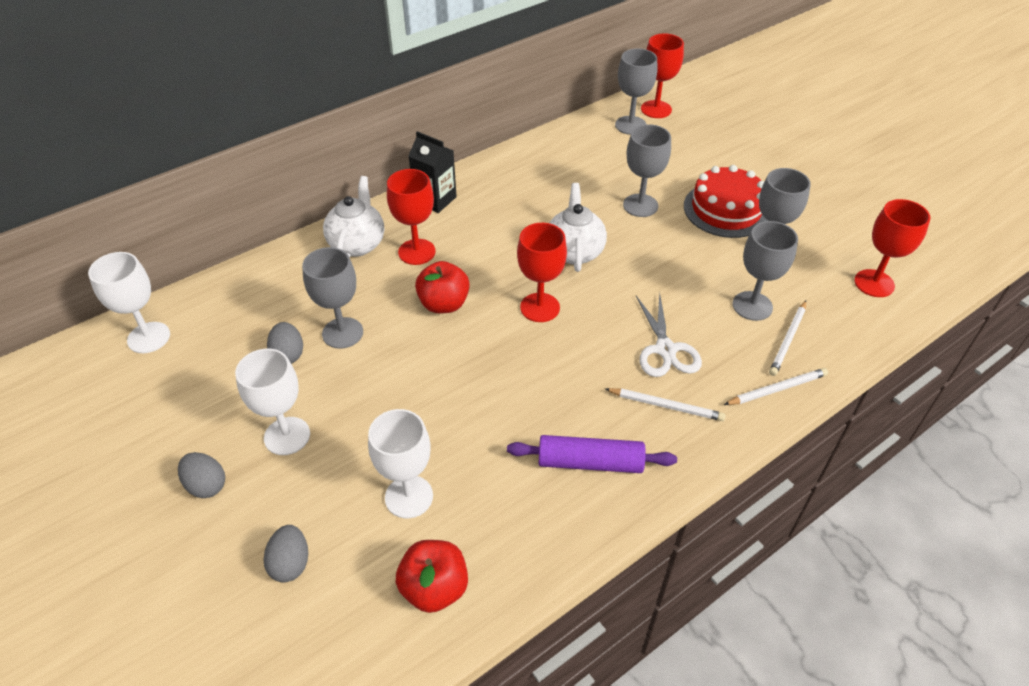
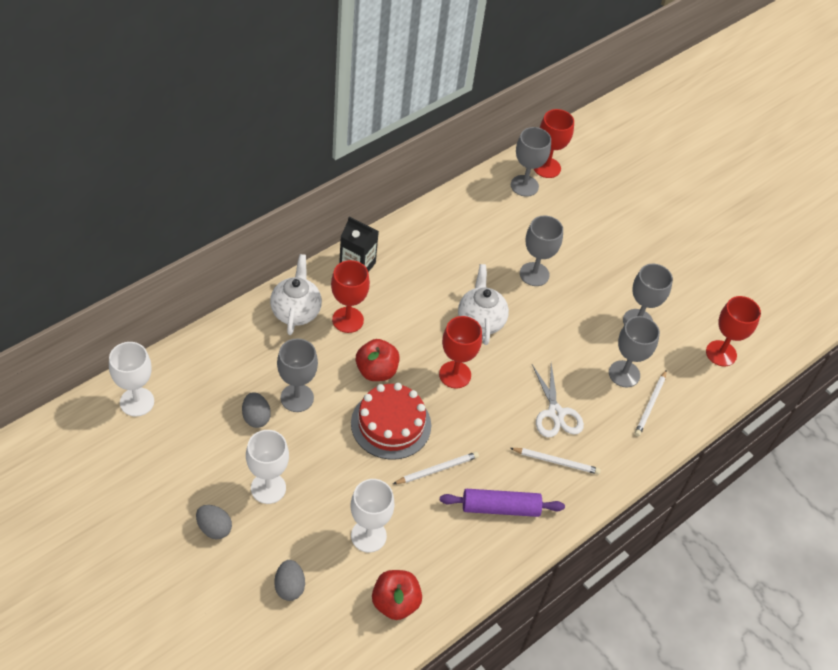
camera: 10 degrees left, 5 degrees up
red cake [684,165,768,238] -> red cake moved to [351,383,431,460]
white pencil [724,368,828,405] -> white pencil moved to [393,452,479,484]

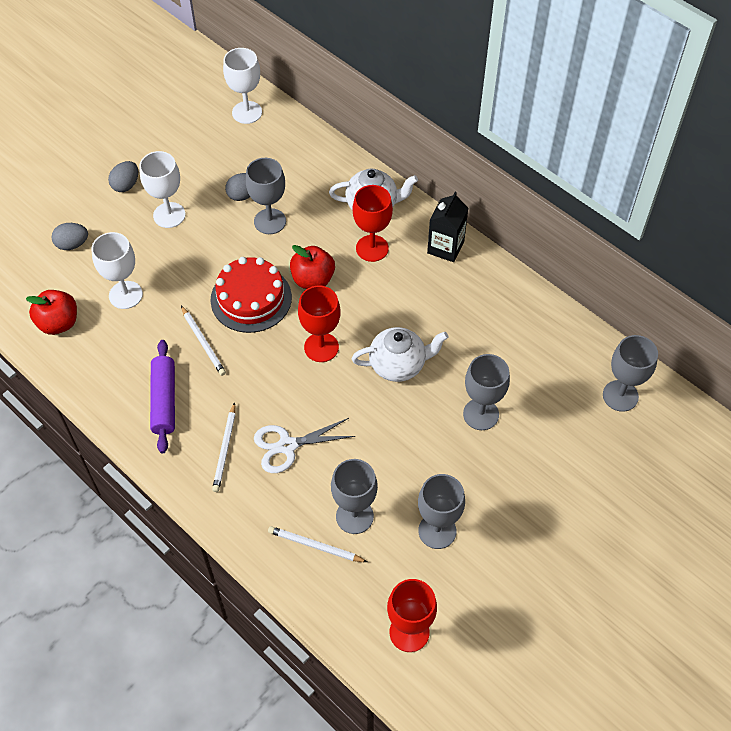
camera: 90 degrees right, 5 degrees up
red goblet [534,109,574,178] -> none

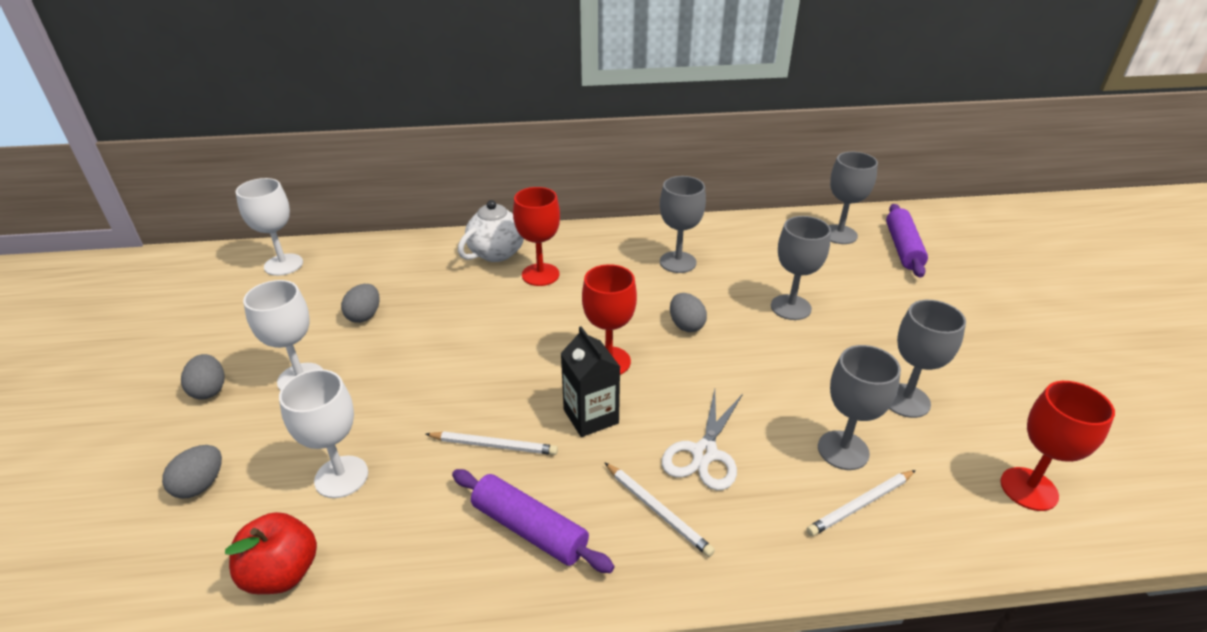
camera: 50 degrees left, 20 degrees down
red cake [210,257,292,333] -> none
grey goblet [246,158,286,234] -> grey goblet moved to [660,176,706,273]
red apple [290,245,335,289] -> none
white teapot [351,327,448,382] -> grey egg [670,293,707,332]
black carton [427,192,468,262] -> black carton moved to [561,327,620,437]
none -> purple rolling pin [886,204,928,278]

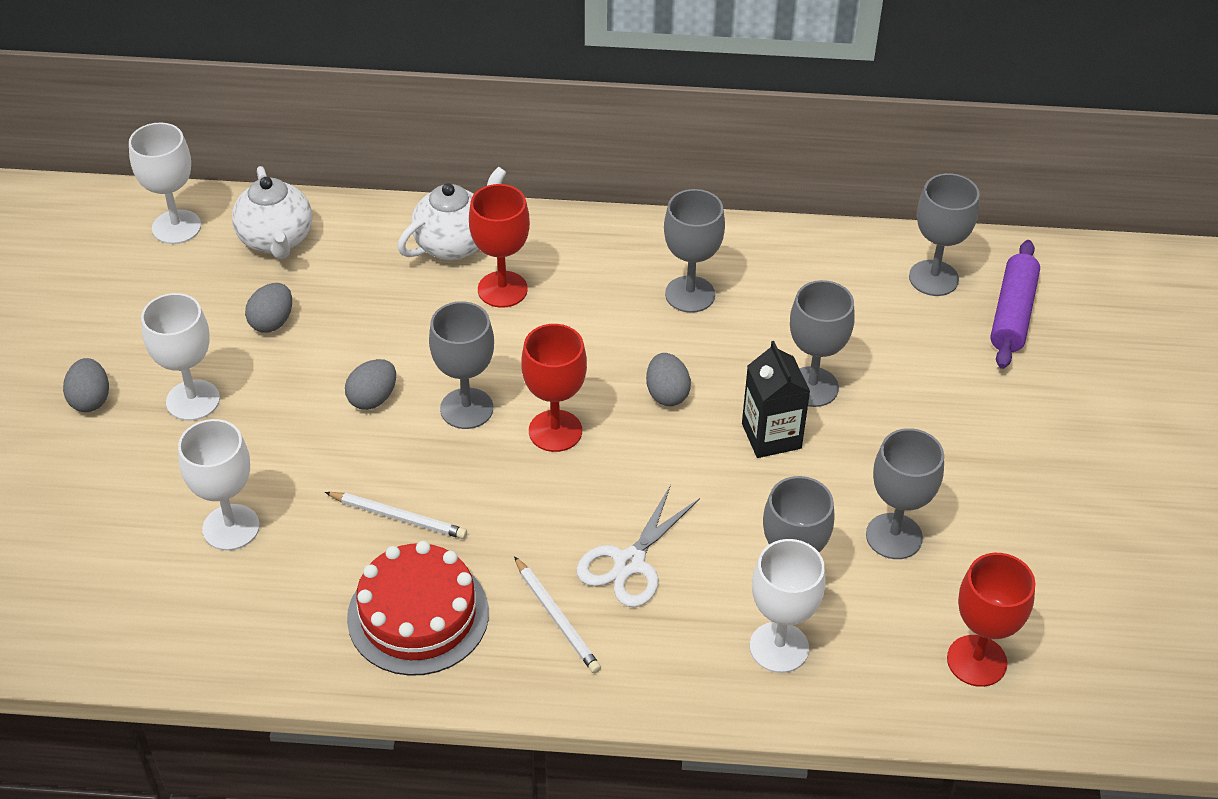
camera: 10 degrees right, 10 degrees up
grey egg [162,445,222,499] -> grey egg moved to [345,359,396,410]
red apple [225,512,317,594] -> none
purple rolling pin [452,469,614,573] -> red cake [347,541,489,676]
black carton [561,327,620,437] -> black carton moved to [742,341,810,458]
white pencil [806,470,916,536] -> white goblet [750,539,826,673]
none -> white teapot [232,166,312,259]
none -> grey goblet [429,301,494,429]

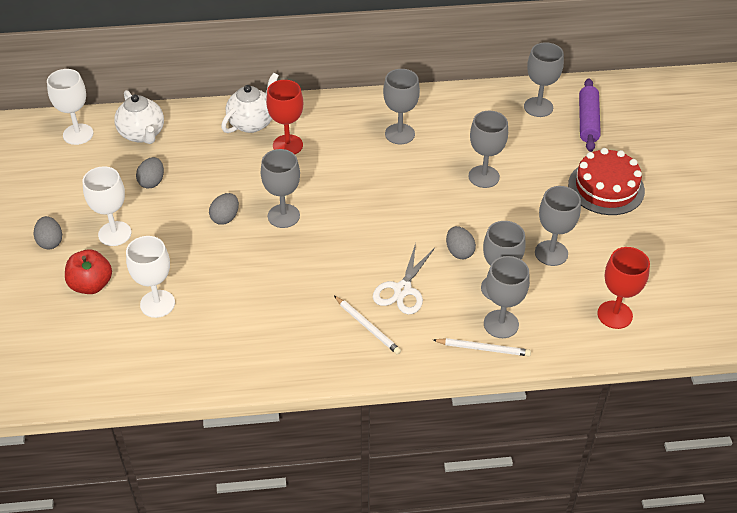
camera: 10 degrees left, 0 degrees up
white pencil [325,492,467,539] -> white pencil moved to [433,338,531,356]
red cake [347,541,489,676] -> red cake moved to [568,148,645,215]
red goblet [521,324,587,452] -> none
grey egg [646,353,691,406] -> grey egg moved to [446,226,476,259]
black carton [742,341,810,458] -> none
white goblet [750,539,826,673] -> grey goblet [484,256,530,338]
none -> red apple [65,249,112,294]

